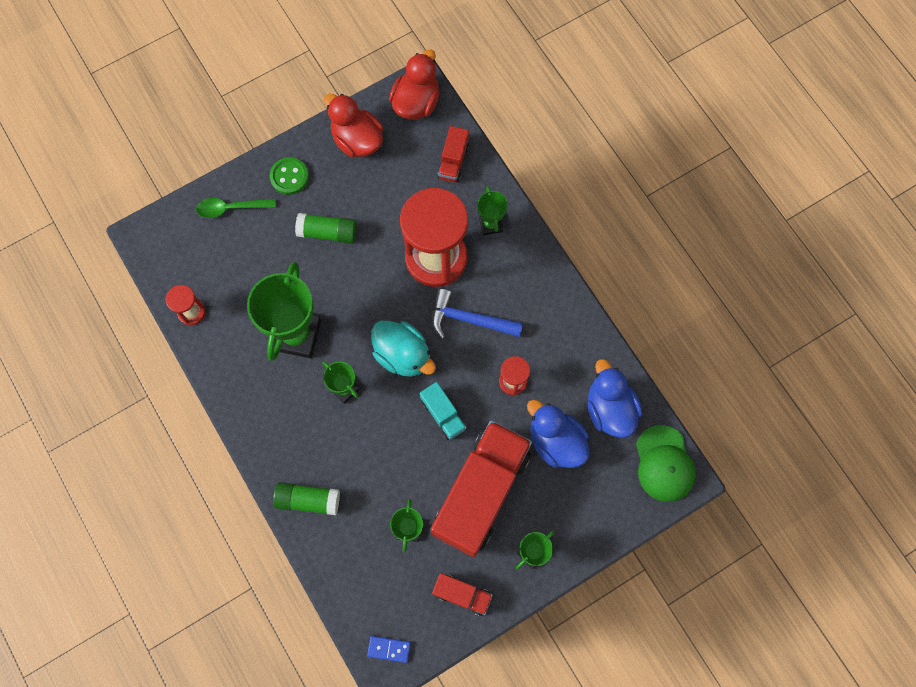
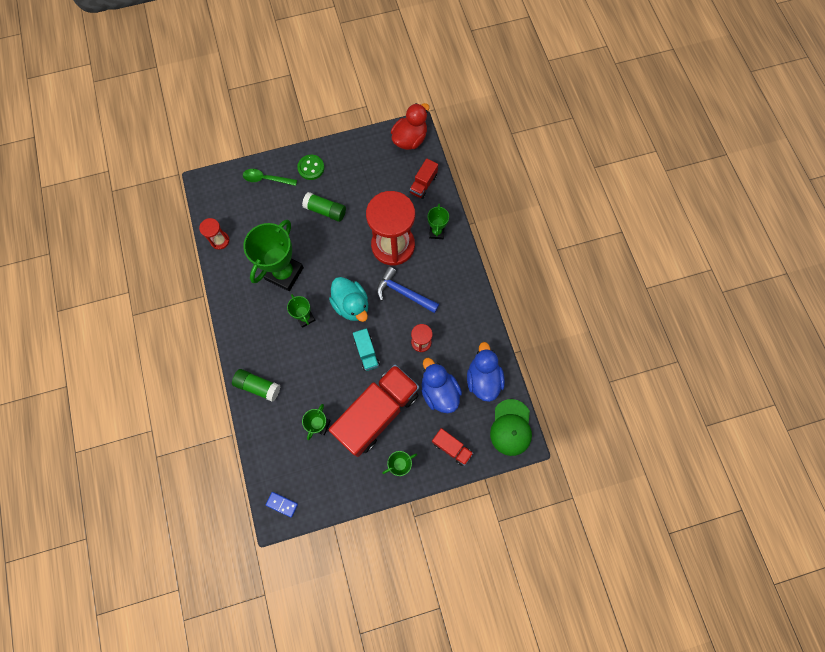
camera: 15 degrees right, 0 degrees up
red duck [324,93,384,157] -> none
red truck [432,573,493,616] -> red truck moved to [432,428,473,466]

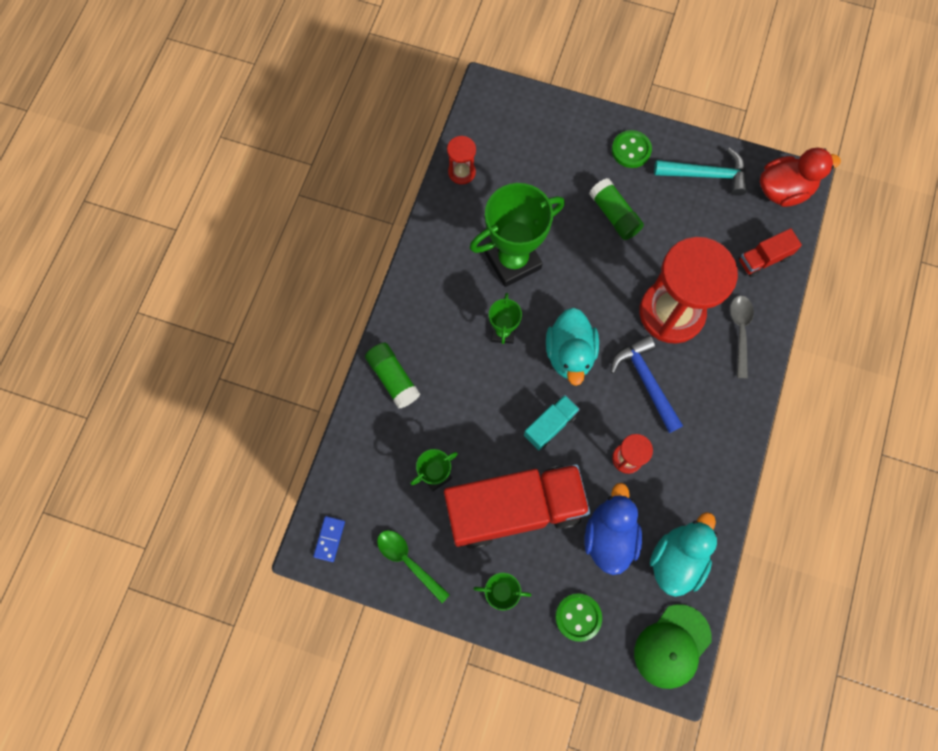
camera: 35 degrees right, 0 degrees up
green spoon [243,169,297,186] -> green spoon moved to [377,530,450,603]
blue domino [266,492,298,518] -> blue domino turned 45 degrees clockwise [313,516,345,562]
turquoise truck [353,328,380,371] -> turquoise truck turned 150 degrees counterclockwise [524,395,580,450]
green trophy [428,204,449,239] -> grey spoon [730,295,754,379]
red truck [432,428,473,466] -> green button [555,593,602,642]
blue duck [467,342,505,402] -> turquoise duck [650,512,718,597]
none -> turquoise hammer [654,148,747,196]

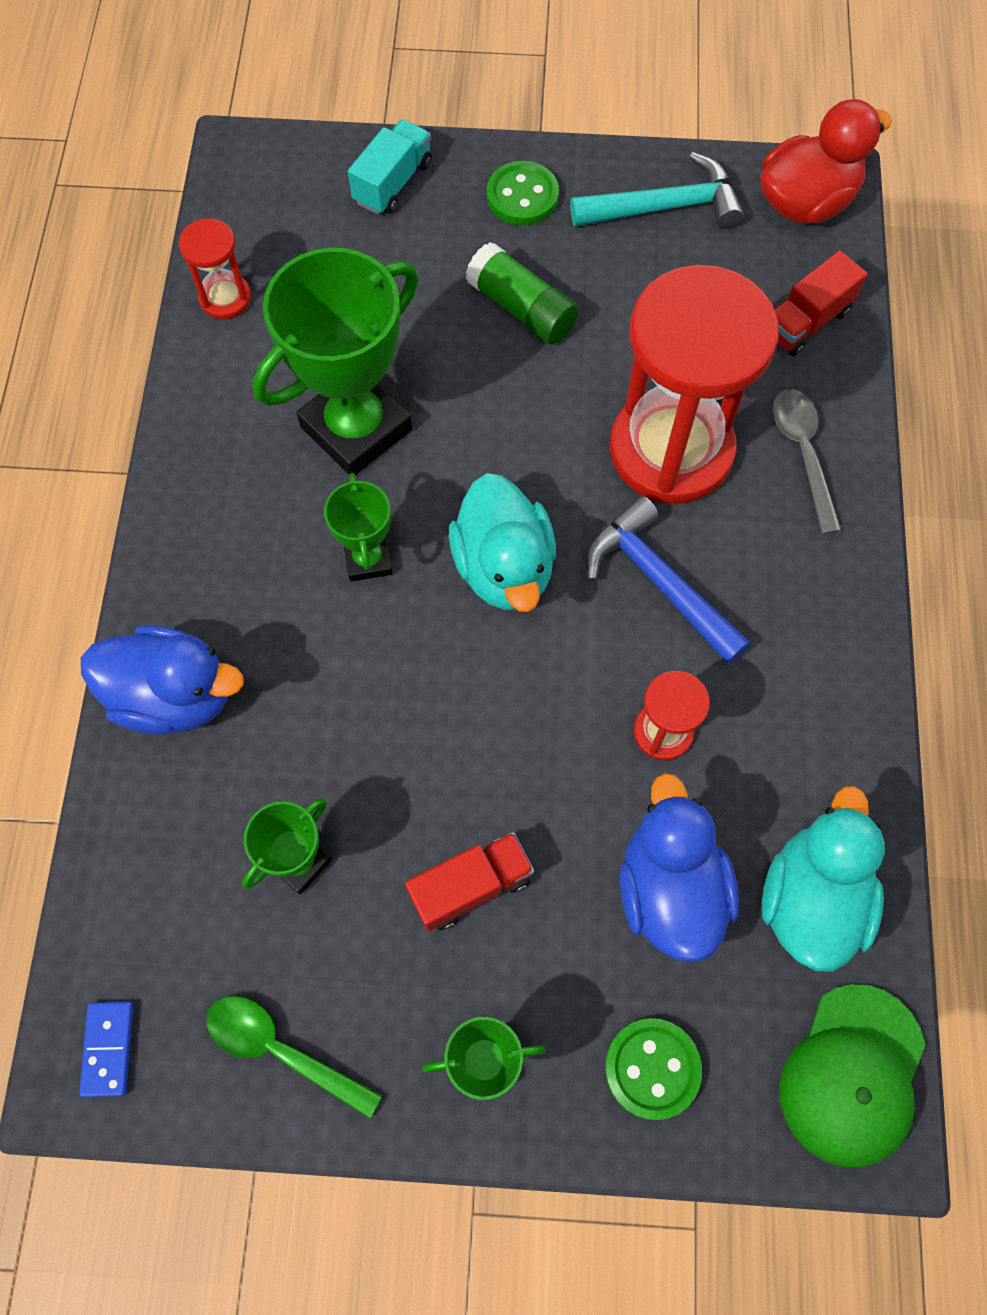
camera: 15 degrees left, 5 degrees down
green glue stick [365,343,420,409] -> blue duck [81,625,244,735]
red truck [444,464,590,549] -> red truck [405,832,534,931], size x0.44
turquoise truck [524,395,580,450] -> turquoise truck moved to [348,119,432,214]

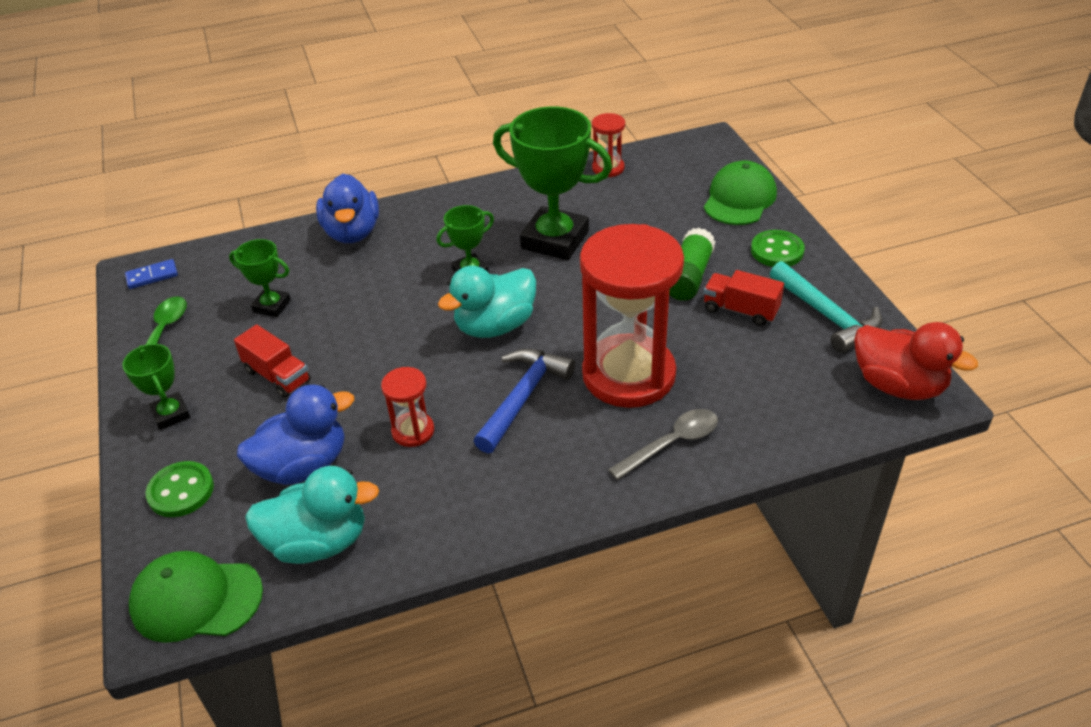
camera: 70 degrees right, 25 degrees down
turquoise truck [348,119,432,214] -> green cap [704,160,777,225]
red truck [774,250,868,356] -> red truck moved to [704,270,784,326]

